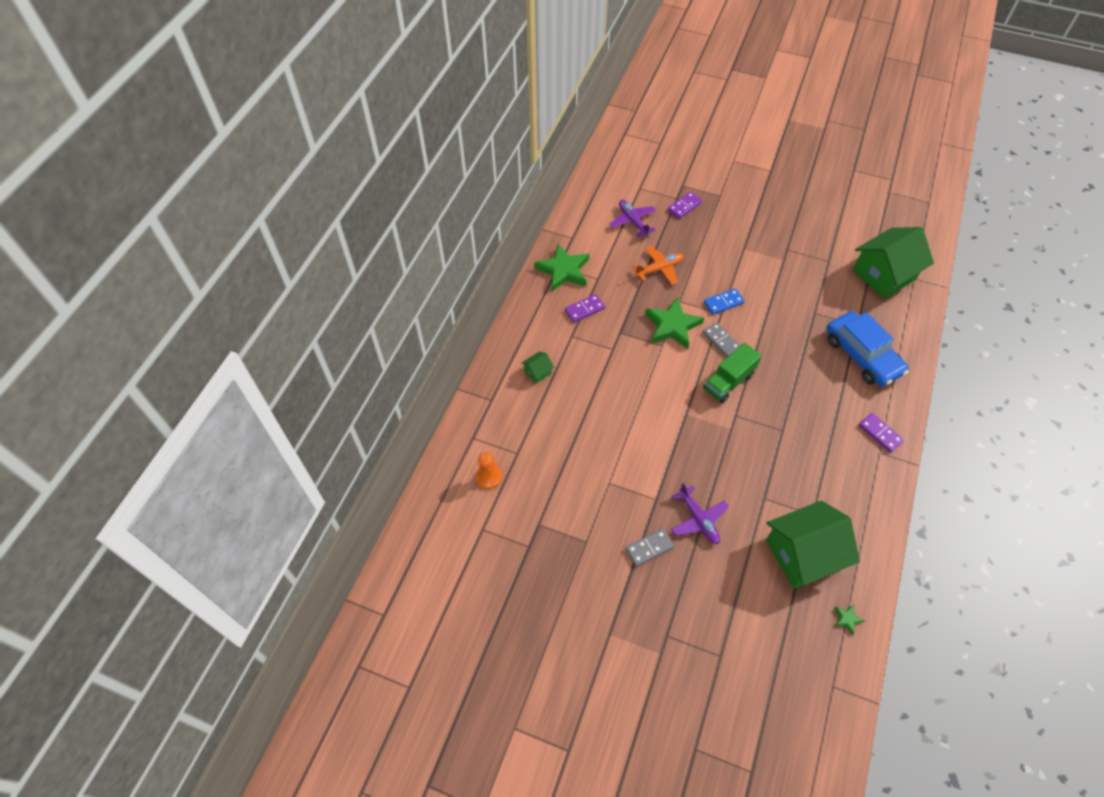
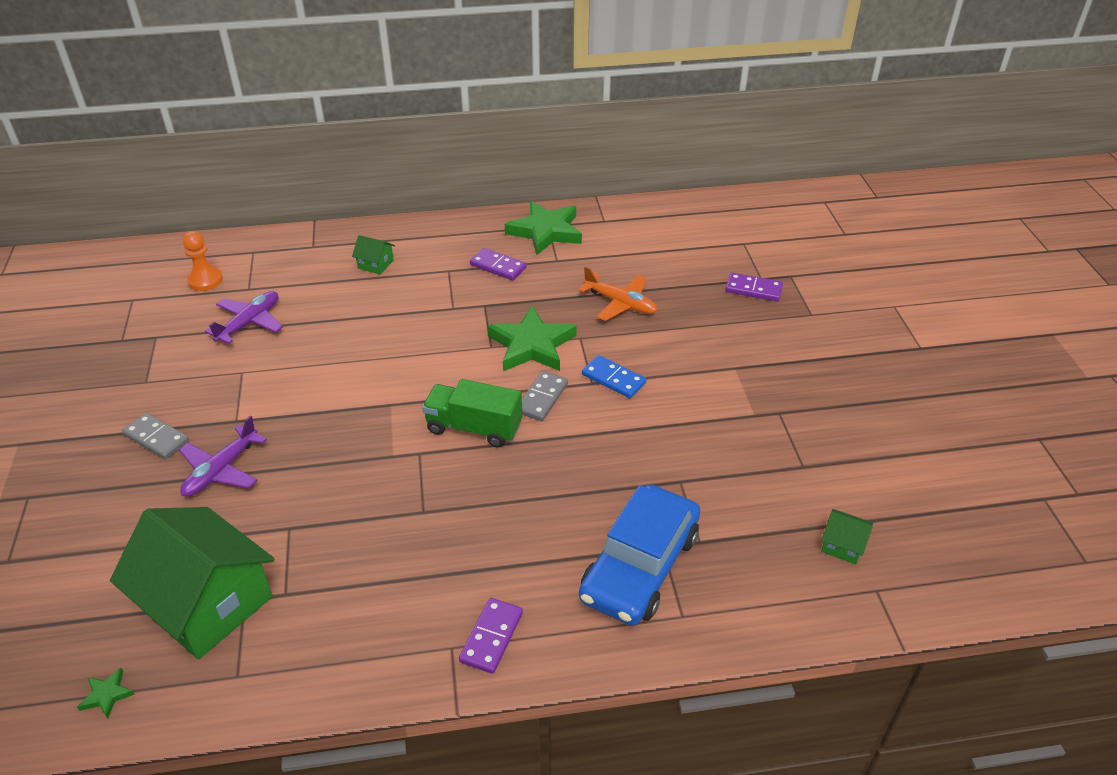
camera: 60 degrees right, 15 degrees down
purple plane [609,199,656,237] -> purple plane moved to [205,291,283,344]
green house [853,227,934,299] -> green house [821,509,873,564], size x0.41

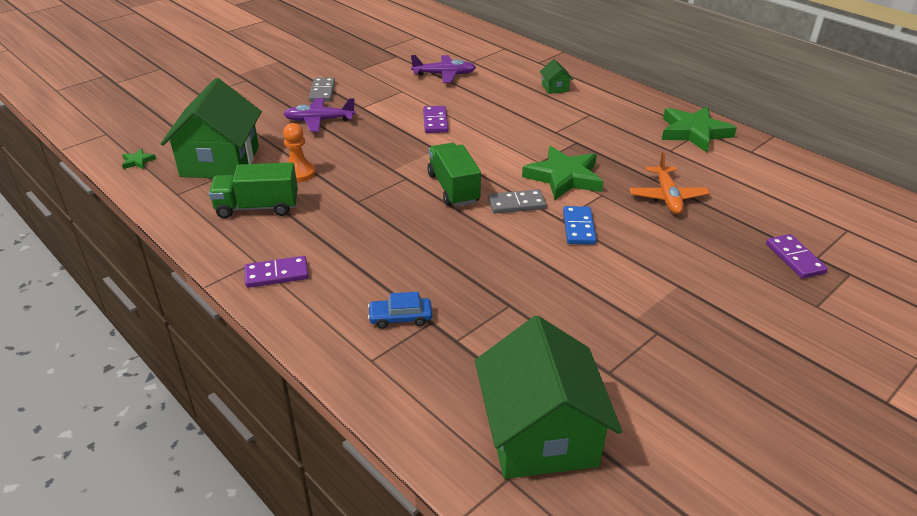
camera: 55 degrees right, 5 degrees down
orange pawn [183,231,223,291] -> orange pawn moved to [283,123,316,182]
purple domino [470,248,526,280] -> purple domino moved to [423,106,448,133]
blue car [579,484,700,626] -> blue car [368,292,432,329], size x0.44
green house [821,509,873,564] -> green house [475,316,622,479], size x2.45
none -> green truck [209,162,298,218]

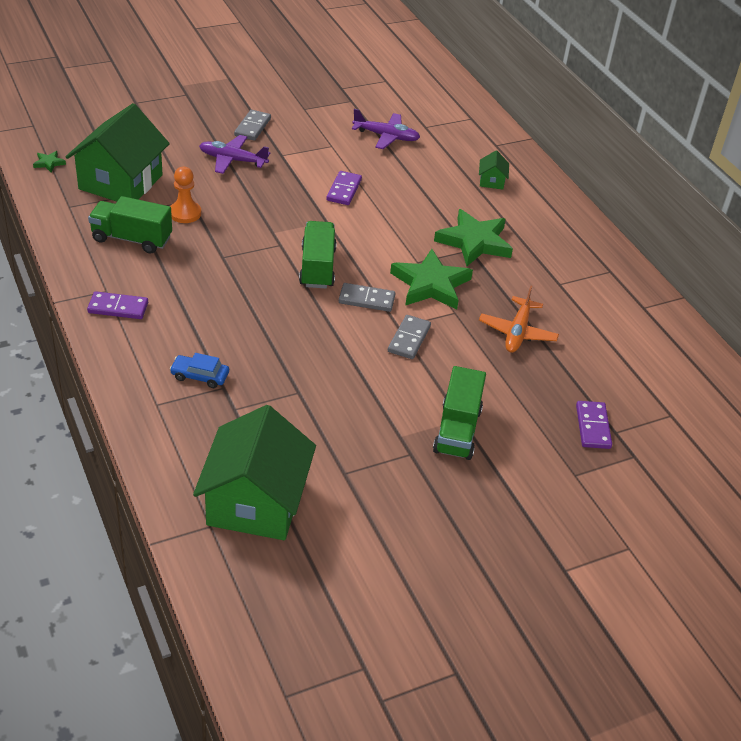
camera: 15 degrees right, 5 degrees up
blue domino [563,206,597,245] -> grey domino [388,315,431,359]
green star [662,107,737,152] -> green star moved to [434,209,513,266]
none -> green truck [433,366,486,460]

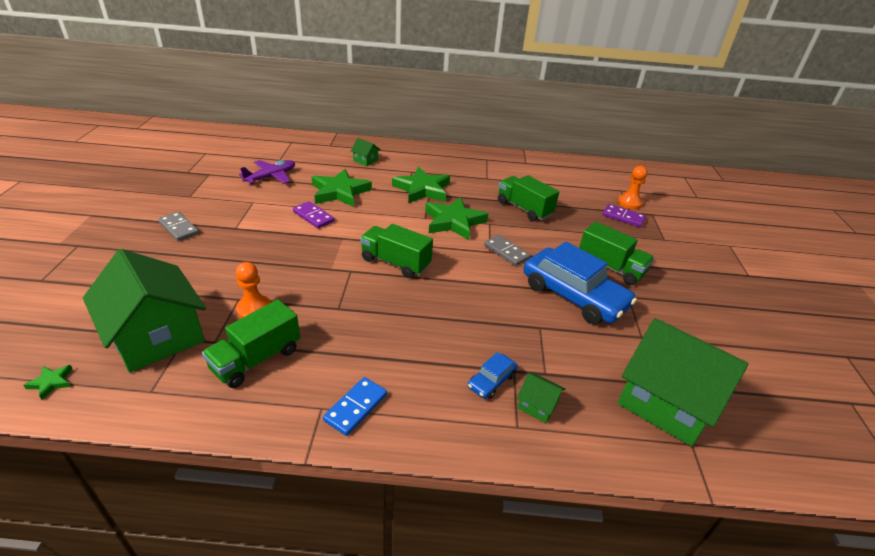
camera: 60 degrees left, 5 degrees down
purple domino [87,291,148,319] -> blue domino [323,377,387,436]
purple plane [199,135,270,174] -> none
grey domino [339,283,395,312] -> none
orange plane [479,286,559,353] -> green truck [498,175,559,221]
none -> green star [312,169,372,207]
none -> green house [517,373,565,423]
none -> blue car [523,242,637,324]
none -> orange pawn [618,166,648,209]

